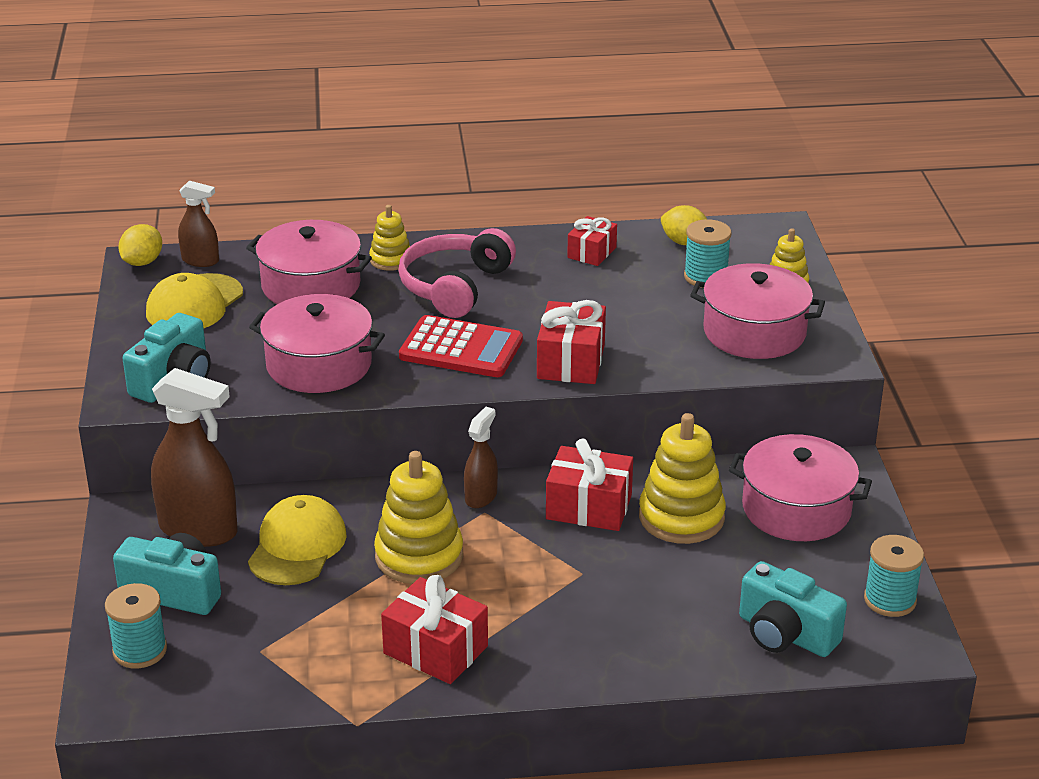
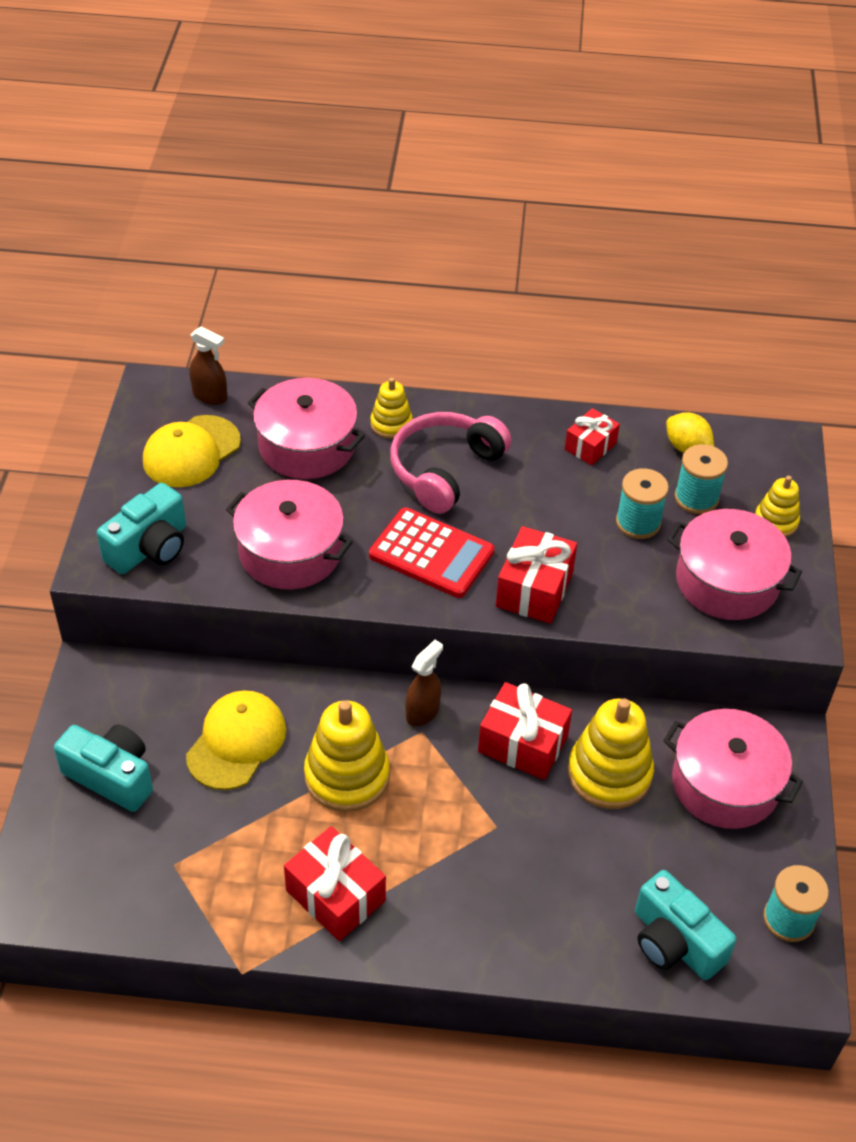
camera: 10 degrees right, 15 degrees up
turquoise spool [105,583,167,668] -> turquoise spool moved to [616,468,669,539]
yellow lemon [118,224,162,266] -> none
brown spray bottle [151,368,238,547] -> none

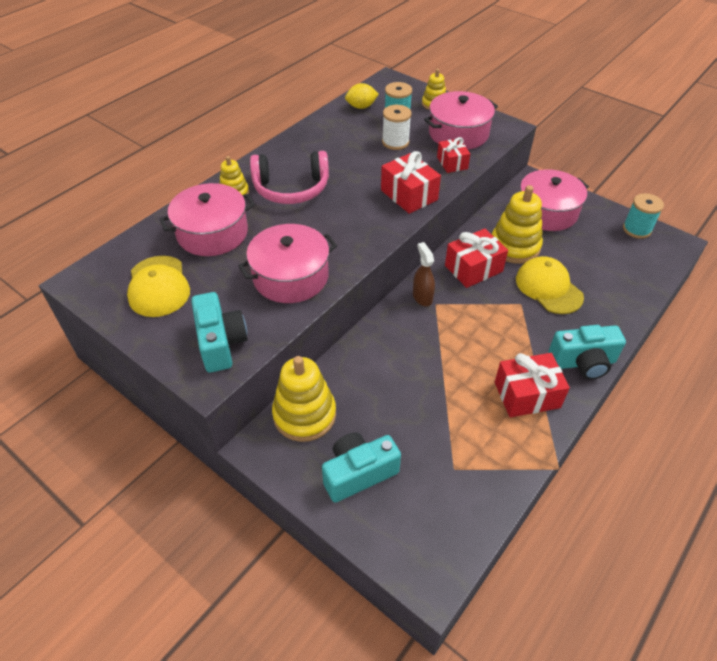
camera: 55 degrees left, 0 degrees up
yellow cap [186,691,286,790] -> yellow cap moved to [516,256,584,314]
brown spray bottle [189,326,227,405] -> none
yellow stacking toy [304,700,390,812] -> yellow stacking toy moved to [272,356,336,442]
red calculator [369,507,495,598] -> none
pink headphones [390,412,512,514] -> pink headphones turned 75 degrees counterclockwise [250,151,329,204]
red gift [565,408,620,466] -> red gift moved to [437,137,470,173]
turquoise spool [616,468,669,539] -> white spool [382,105,411,150]
turquoise camera [635,870,737,980] -> turquoise camera moved to [548,325,626,380]

